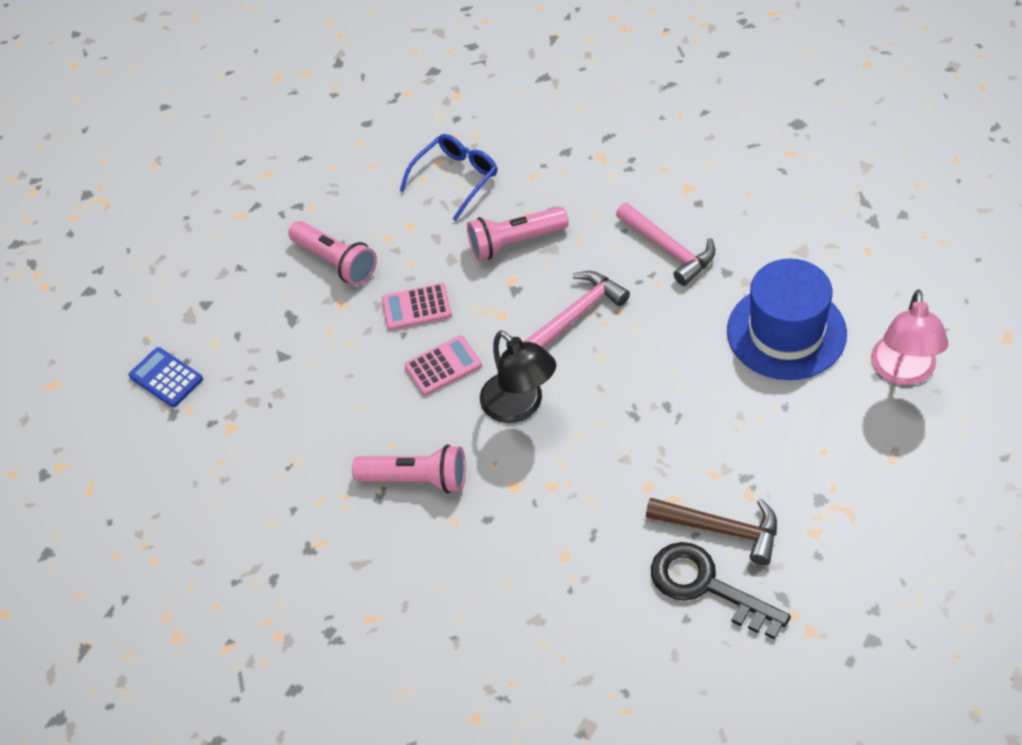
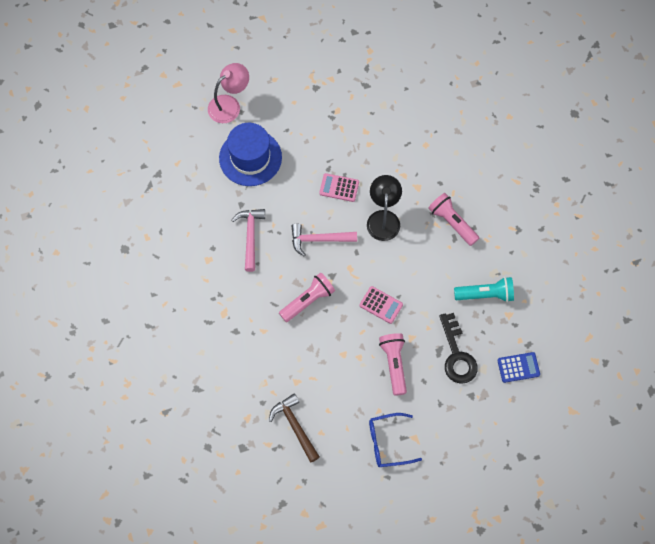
camera: 145 degrees left, 15 degrees up
blue calculator [129,347,203,407] -> blue calculator turned 90 degrees counterclockwise [497,352,540,383]
blue glasses [400,134,498,221] -> blue glasses moved to [369,413,422,467]
pink calculator [405,335,482,395] -> pink calculator moved to [319,173,359,202]
pink flashlight [467,207,569,261] -> pink flashlight turned 60 degrees counterclockwise [279,273,335,322]
brown hammer [646,498,777,565] -> brown hammer moved to [269,394,320,462]
black key [651,542,791,640] -> black key moved to [439,313,478,384]
none -> turquoise flashlight [454,277,514,302]

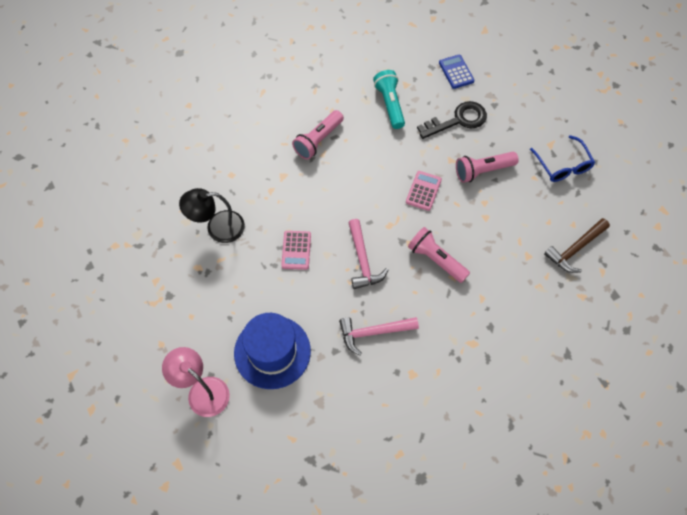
camera: 100 degrees left, 5 degrees down
black lamp [367,175,402,241] -> black lamp moved to [179,188,245,243]

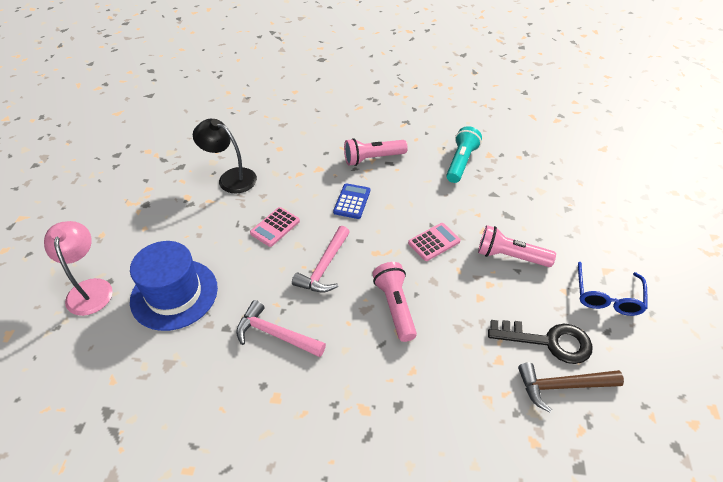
camera: 35 degrees right, 15 degrees down
black key [417,101,487,139] -> black key moved to [488,320,593,364]
blue calculator [439,55,474,89] -> blue calculator moved to [333,183,370,219]

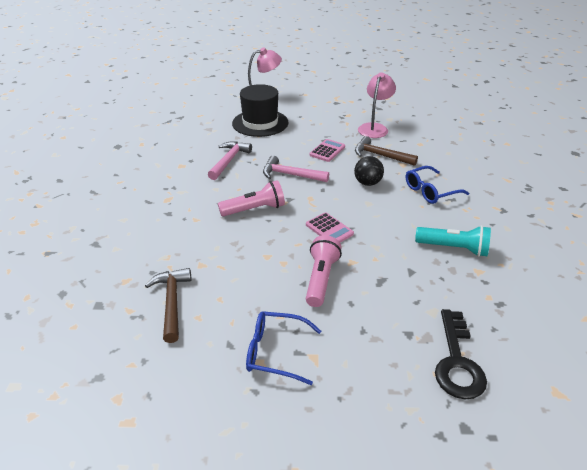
camera: 85 degrees right, 10 degrees down
blue hat [130,241,218,331] -> black hat [232,84,289,137]
black lamp [193,119,257,193] -> pink lamp [358,72,396,138]
pink calculator [250,207,300,247] -> pink calculator turned 90 degrees clockwise [309,139,345,162]
blue calculator [333,183,370,219] -> black ball [354,156,384,186]
pink flashlight [344,138,408,166] -> blue glasses [406,166,469,204]
black key [488,320,593,364] -> black key moved to [435,309,487,399]
none -> brown hammer [355,136,418,166]

